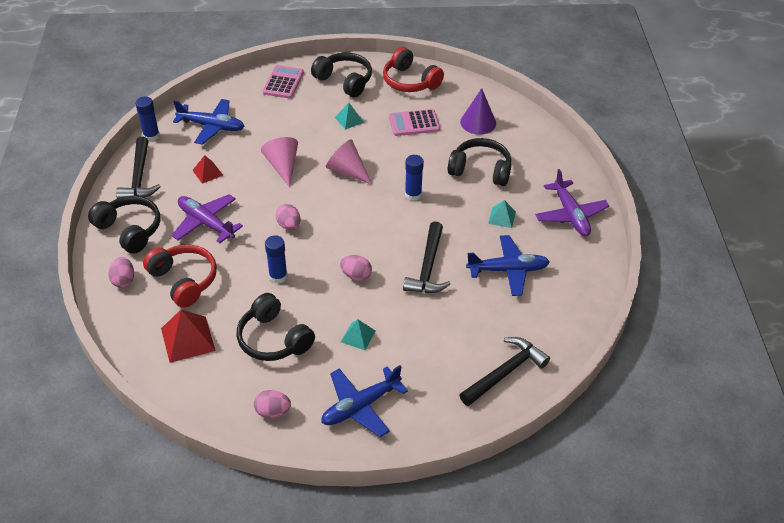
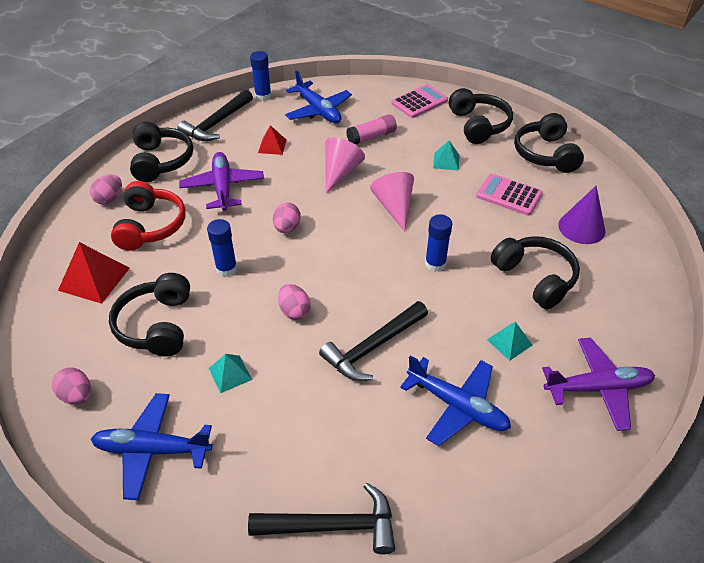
camera: 40 degrees right, 0 degrees up
red headphones [383,47,444,92] -> black headphones [514,113,584,173]
purple plane [535,169,609,236] -> purple plane turned 120 degrees counterclockwise [542,338,655,431]
none -> pink glue stick [346,114,397,145]

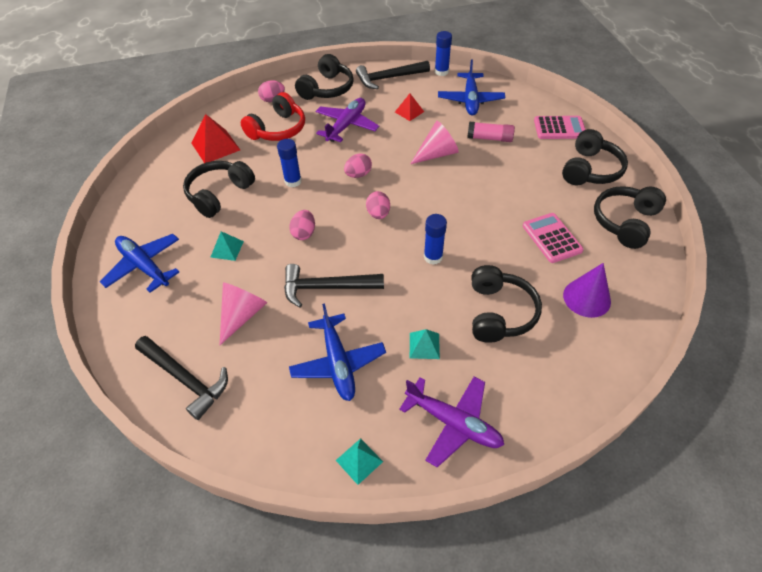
camera: 40 degrees right, 5 degrees up
pink egg [52,367,91,405] -> pink egg moved to [366,191,390,219]
pink cone [370,172,414,232] -> pink cone moved to [220,282,267,345]
turquoise pyramid [433,141,460,171] -> turquoise pyramid moved to [336,438,383,485]

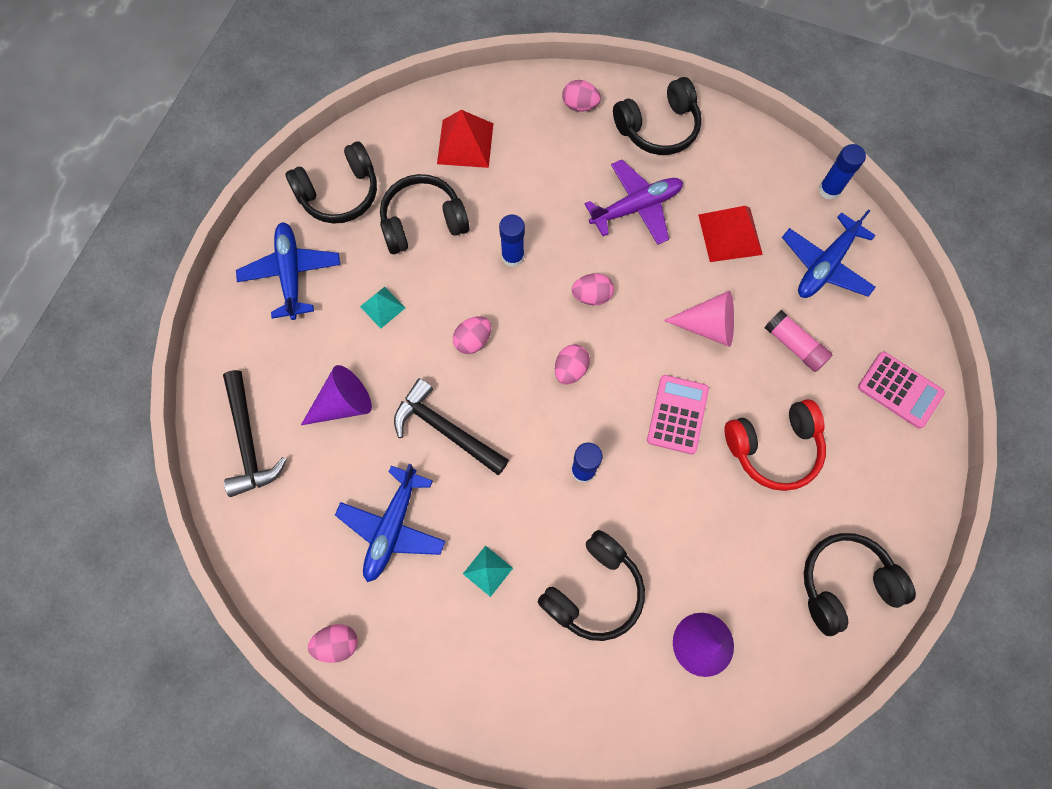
camera: 35 degrees right, 20 degrees up
pink cone [220,282,267,345] -> purple cone [301,365,372,425]
red headphones [241,92,305,141] -> red headphones moved to [725,399,826,491]
turquoise pyramid [336,438,383,485] -> pink egg [308,624,358,663]
black hammer [356,61,430,89] -> none
red pyramid [395,94,424,121] -> red pyramid [698,206,763,262], size x1.70
purple plane [399,377,504,467] -> none
pink calculator [523,213,584,263] -> pink calculator moved to [647,375,709,454]
black headphones [562,129,628,185] -> black headphones moved to [285,141,377,224]

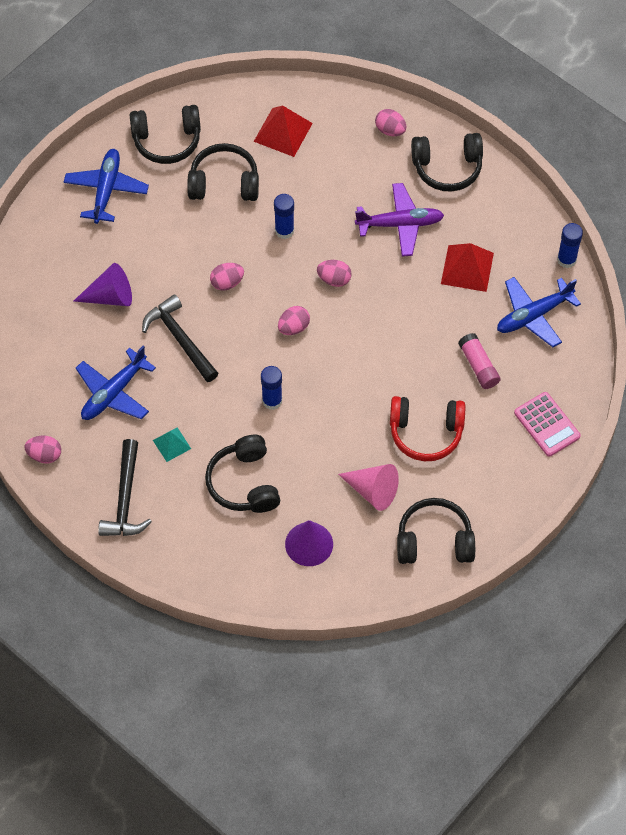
camera: 20 degrees right, 10 degrees down
black hammer [223,370,287,497] -> black hammer moved to [98,439,152,536]
turquoise pyramid [360,287,405,329] -> none
black headphones [538,530,645,641] -> black headphones turned 105 degrees clockwise [205,435,280,513]
pink calculator [647,375,709,454] -> none
pink cone [664,291,734,347] -> pink cone moved to [338,464,399,511]

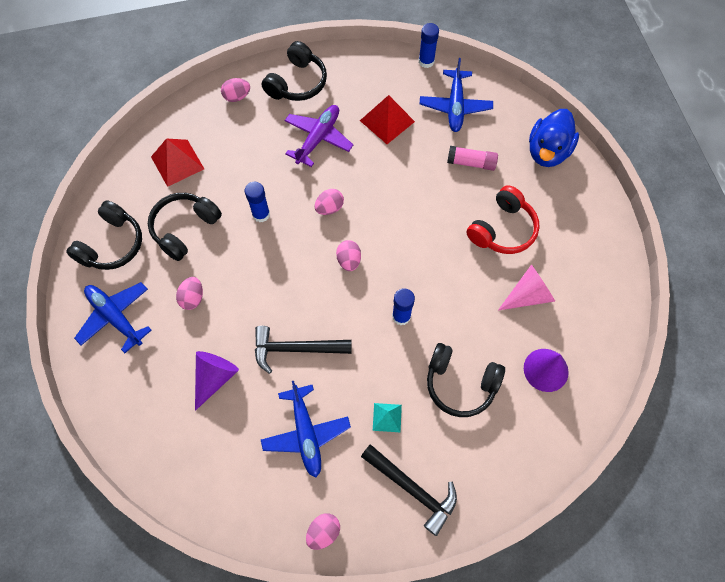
camera: 55 degrees left, 5 degrees up
pink egg [210,263,244,291] -> pink egg moved to [176,277,203,310]
black headphones [397,498,475,564] -> none
pink calculator [514,392,581,457] -> blue duck [529,109,579,167]

